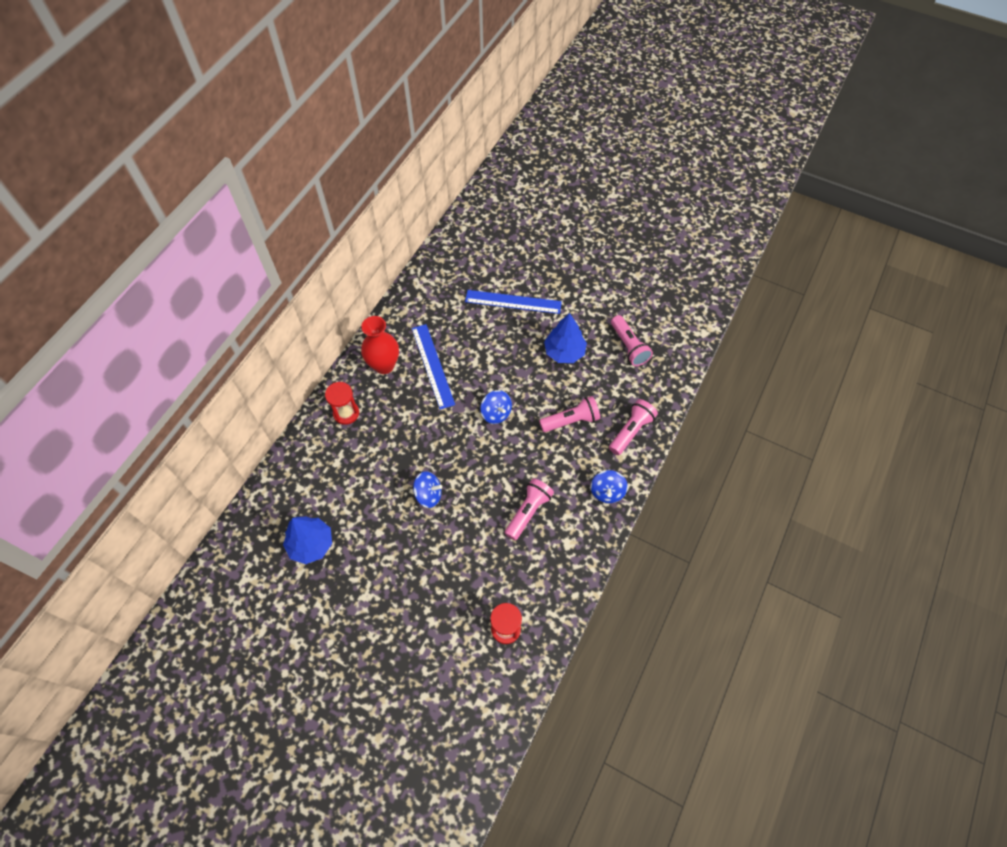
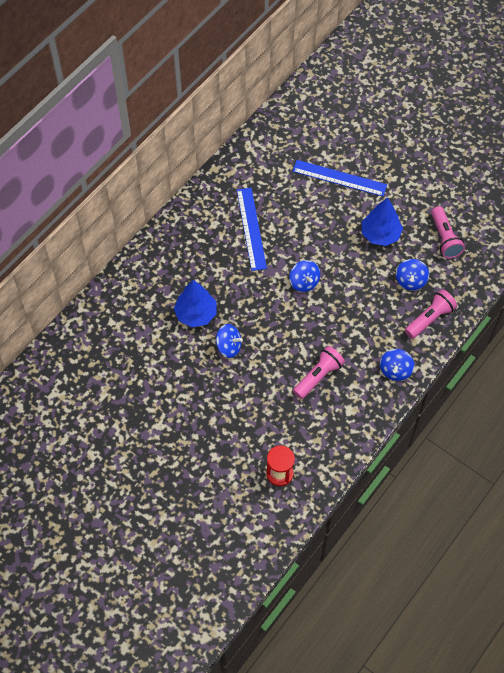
camera: 10 degrees right, 0 degrees up
blue tree [283,516,332,564] -> blue tree moved to [174,280,217,327]
red hourglass [325,382,359,425] -> none
red vase [361,316,399,374] -> none
pink flashlight [539,396,600,432] -> none
none -> blue spinning top [396,259,429,290]

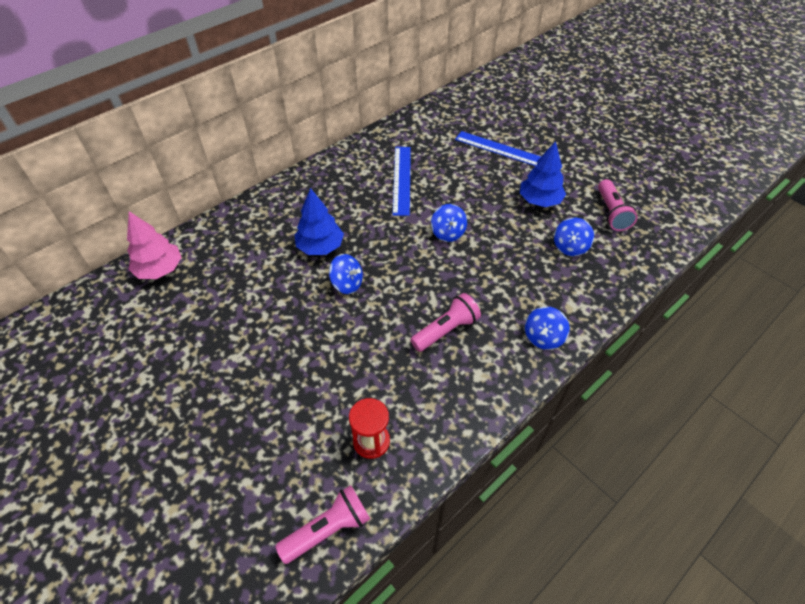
camera: 10 degrees right, 10 degrees down
pink flashlight [405,289,457,339] -> pink flashlight moved to [275,485,370,564]
none -> pink tree [127,211,182,279]

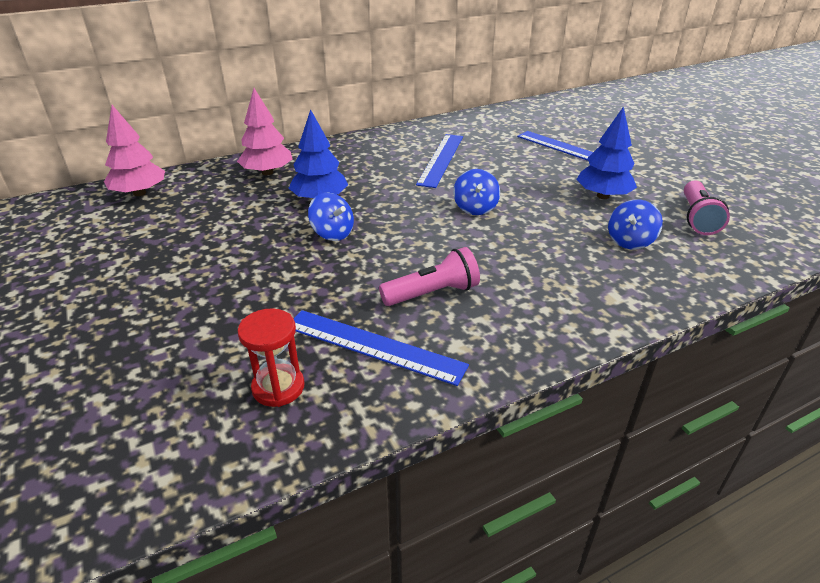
camera: 15 degrees right, 15 degrees down
pink flashlight [275,485,370,564] -> none
blue spinning top [525,306,570,350] -> none
none -> pink tree [237,88,292,175]
none -> blue ruler [294,310,469,386]

